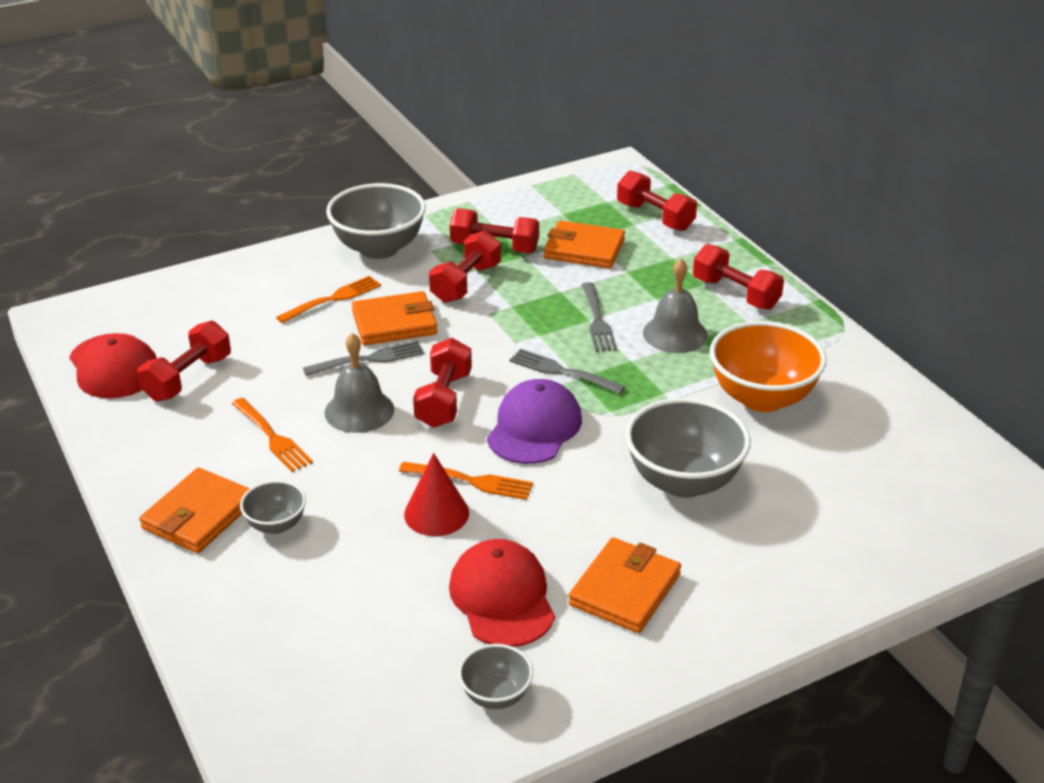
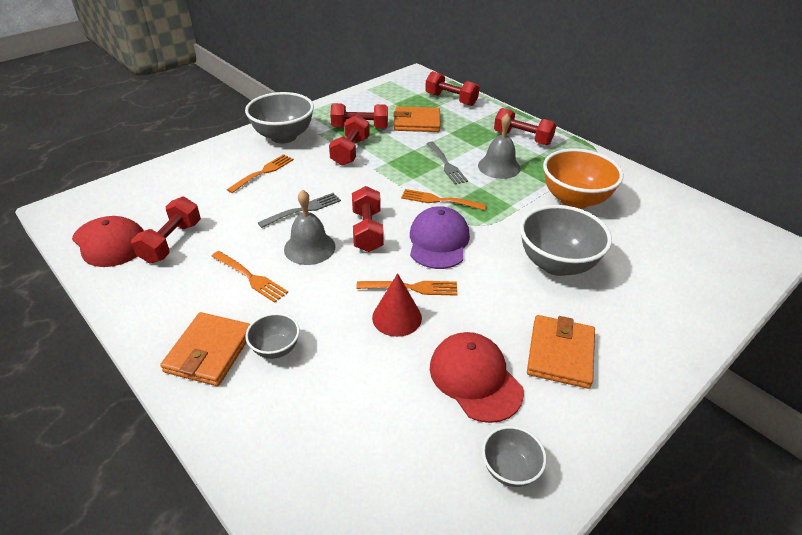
camera: 15 degrees left, 5 degrees up
orange wallet [352,291,438,345] -> none
grey fork [509,349,626,394] -> orange fork [401,189,486,210]

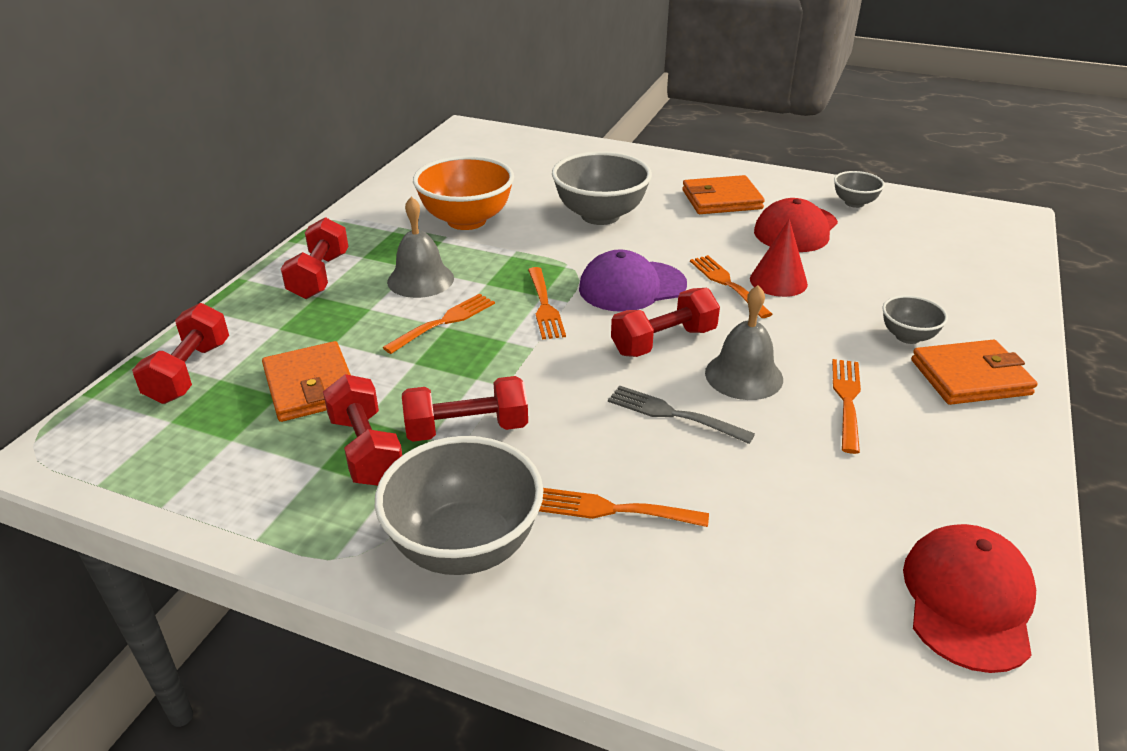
camera: 115 degrees left, 5 degrees down
red dumbbell [131,197,201,263] -> none
grey fork [426,142,468,185] -> orange fork [382,293,495,354]

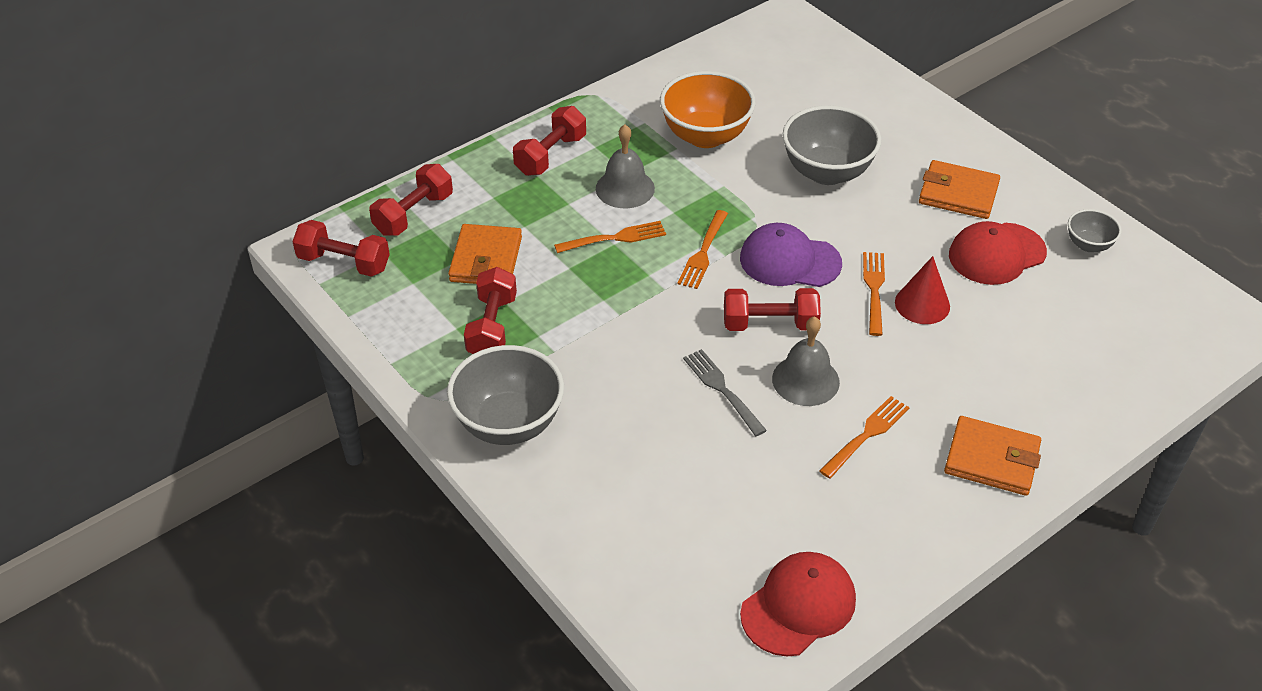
camera: 30 degrees right, 10 degrees up
red dumbbell [402,376,528,442] -> red dumbbell moved to [292,220,390,277]
orange fork [539,488,709,527] -> none
grey bowl [882,295,948,344] -> none

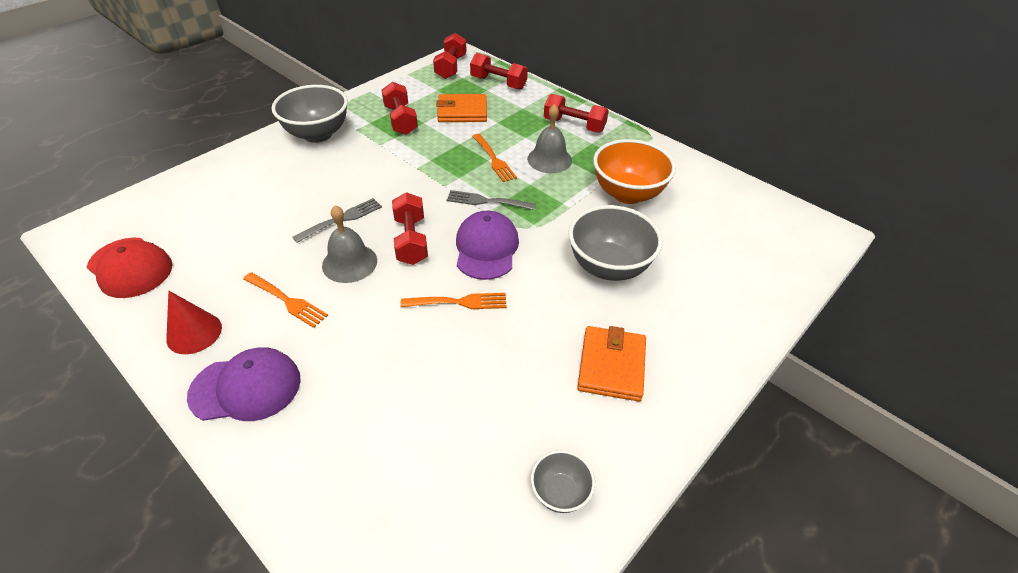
camera: 80 degrees right, 0 degrees up
red dumbbell [464,267,517,354] -> red dumbbell turned 75 degrees clockwise [382,82,418,135]
orange fork [677,210,728,289] -> grey fork [447,190,536,210]
red cone [895,256,950,324] -> red cone moved to [166,291,222,354]
orange wallet [944,416,1041,496] -> purple cap [187,348,301,421]
red cap [949,221,1047,285] -> none

